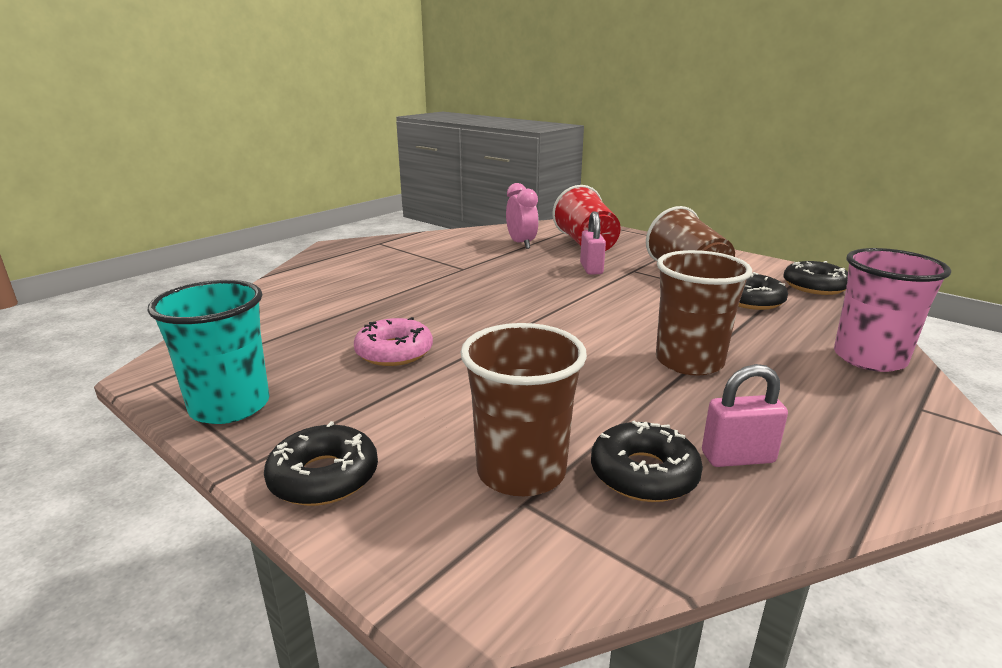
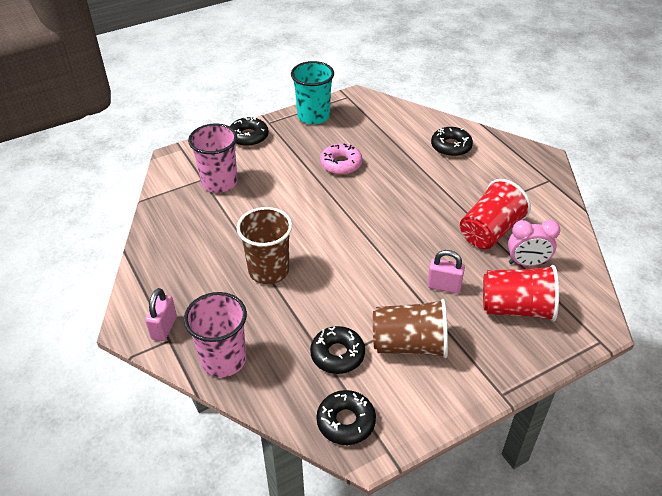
camera: 110 degrees right, 20 degrees up
brown cup [460,323,587,496] -> pink cup [188,124,237,193]
black donut [591,421,703,502] -> black donut moved to [431,127,473,157]
pink padlock [702,364,788,467] -> pink padlock moved to [145,288,177,341]
none -> red cup [460,179,531,249]

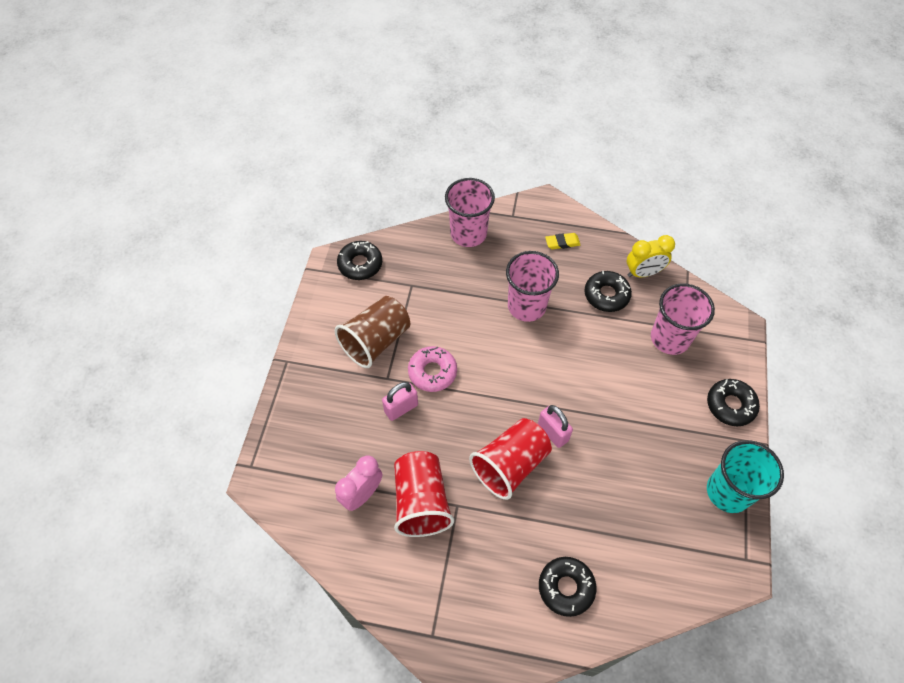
camera: 130 degrees right, 15 degrees up
pink padlock [145,288,177,341] -> pink padlock moved to [538,405,573,448]
brown cup [237,207,292,284] -> pink cup [506,251,559,322]
black donut [310,326,365,374] -> black donut moved to [585,271,632,312]
pink donut [320,143,363,175] -> pink donut moved to [408,346,457,392]
red cup [483,265,559,322] -> red cup moved to [469,418,552,500]
none -> yellow eraser [545,233,580,249]
none -> yellow clock [627,235,675,277]

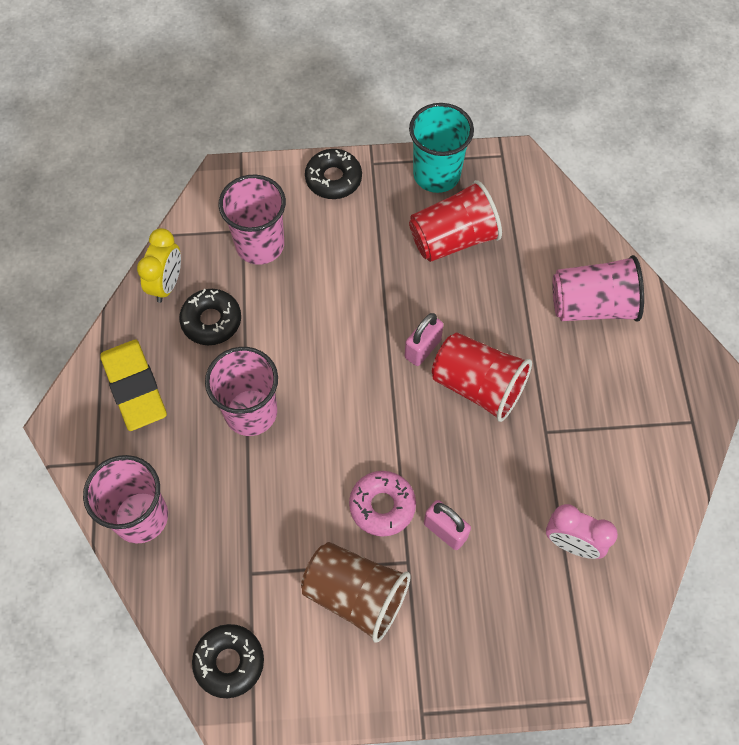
camera: 105 degrees left, 5 degrees up
red cup [394,451,454,537] -> red cup moved to [409,180,502,262]
black donut [539,557,596,617] -> pink cup [552,255,644,322]
yellow eraser [545,233,580,249] -> yellow eraser [101,340,167,431], size x2.08
yellow clock [627,235,675,277] -> yellow clock turned 45 degrees clockwise [137,228,181,303]

